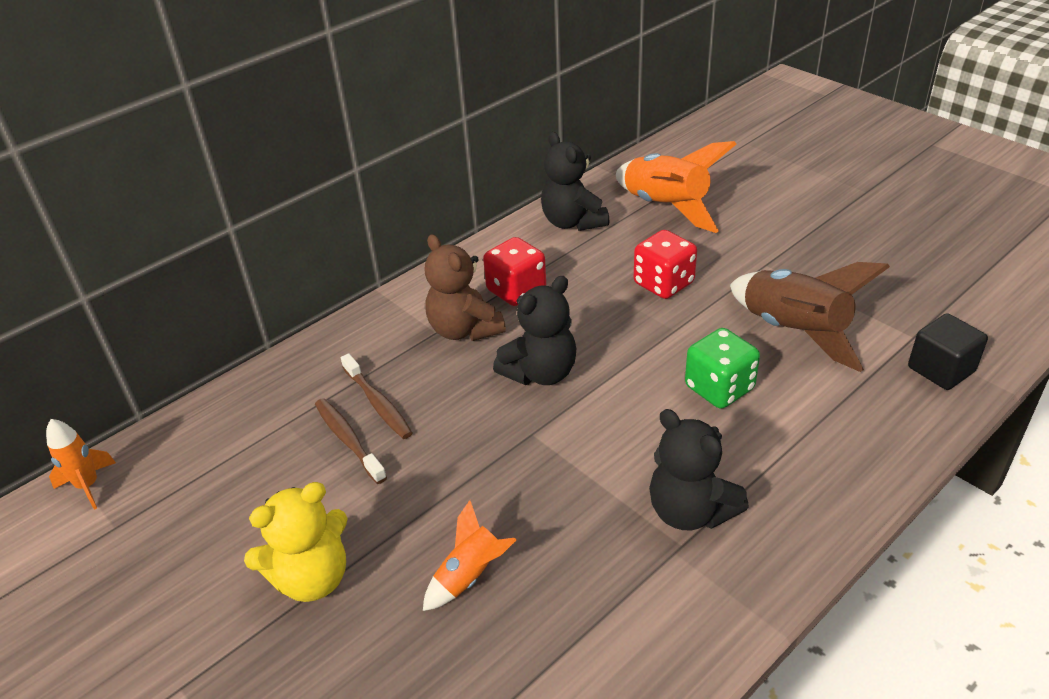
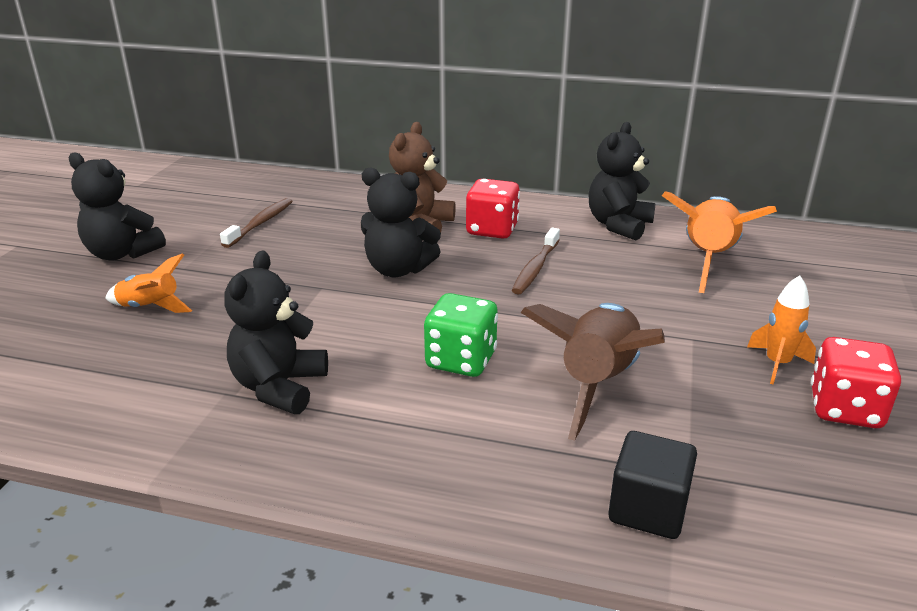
camera: 55 degrees right, 10 degrees down
orange rocket [46,419,116,510] -> orange rocket moved to [747,276,816,385]
yellow teddy bear [244,482,348,602] -> black teddy bear [69,152,166,261]
brown toothbrush [341,353,412,439] -> brown toothbrush moved to [512,228,560,295]
red dice [634,230,697,299] -> red dice moved to [811,337,901,428]

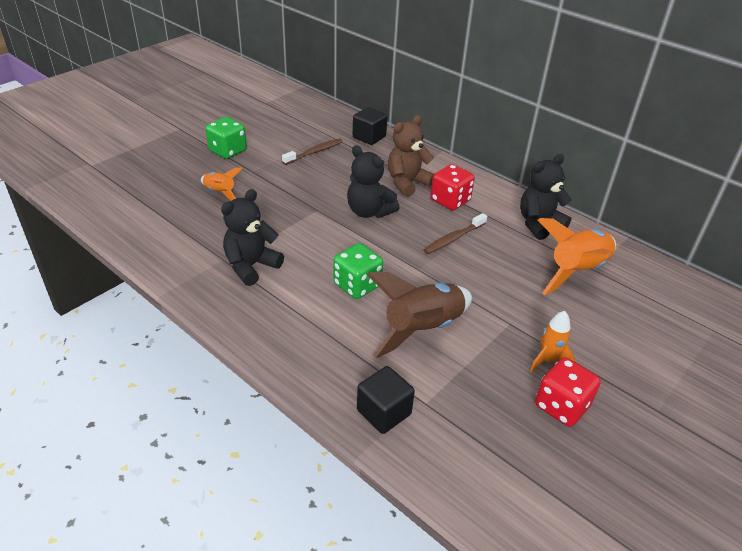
camera: 25 degrees right, 10 degrees up
black teddy bear [69,152,166,261] -> green dice [206,117,247,159]
none -> black cube [353,107,387,145]

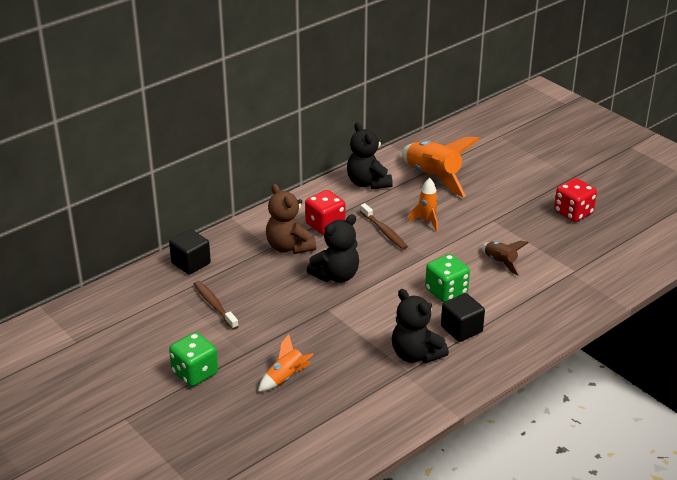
camera: 80 degrees left, 5 degrees down
black cube [357,366,415,434] -> black cube moved to [441,293,485,342]
brown rocket [367,272,472,358] -> brown rocket [482,241,529,276], size x0.53
orange rocket [530,311,575,373] -> orange rocket moved to [408,178,438,232]

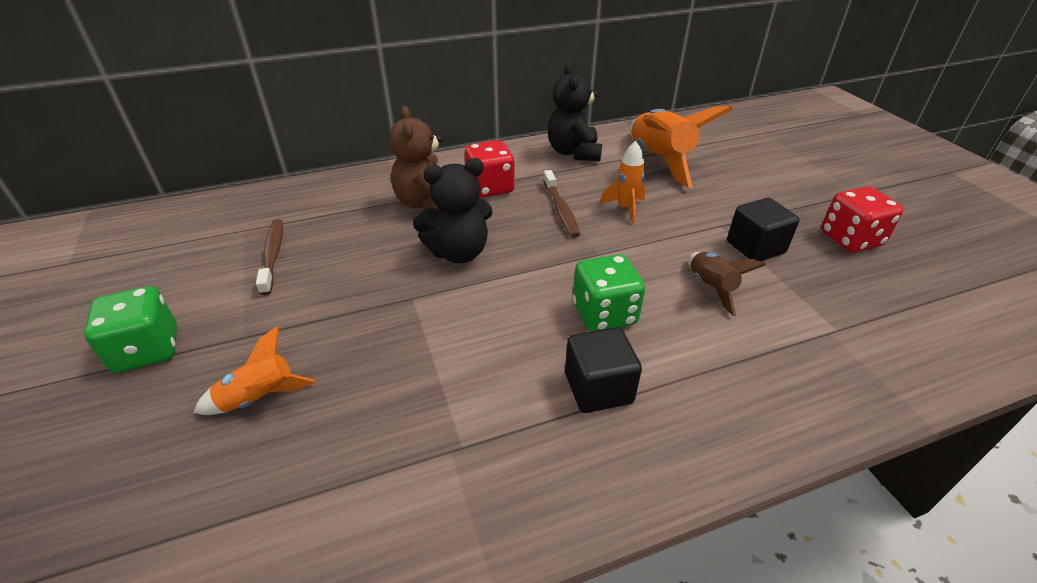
camera: 20 degrees right, 5 degrees up
black cube [169,229,211,274] -> black cube moved to [727,198,800,262]
black teddy bear [392,289,449,363] -> none

